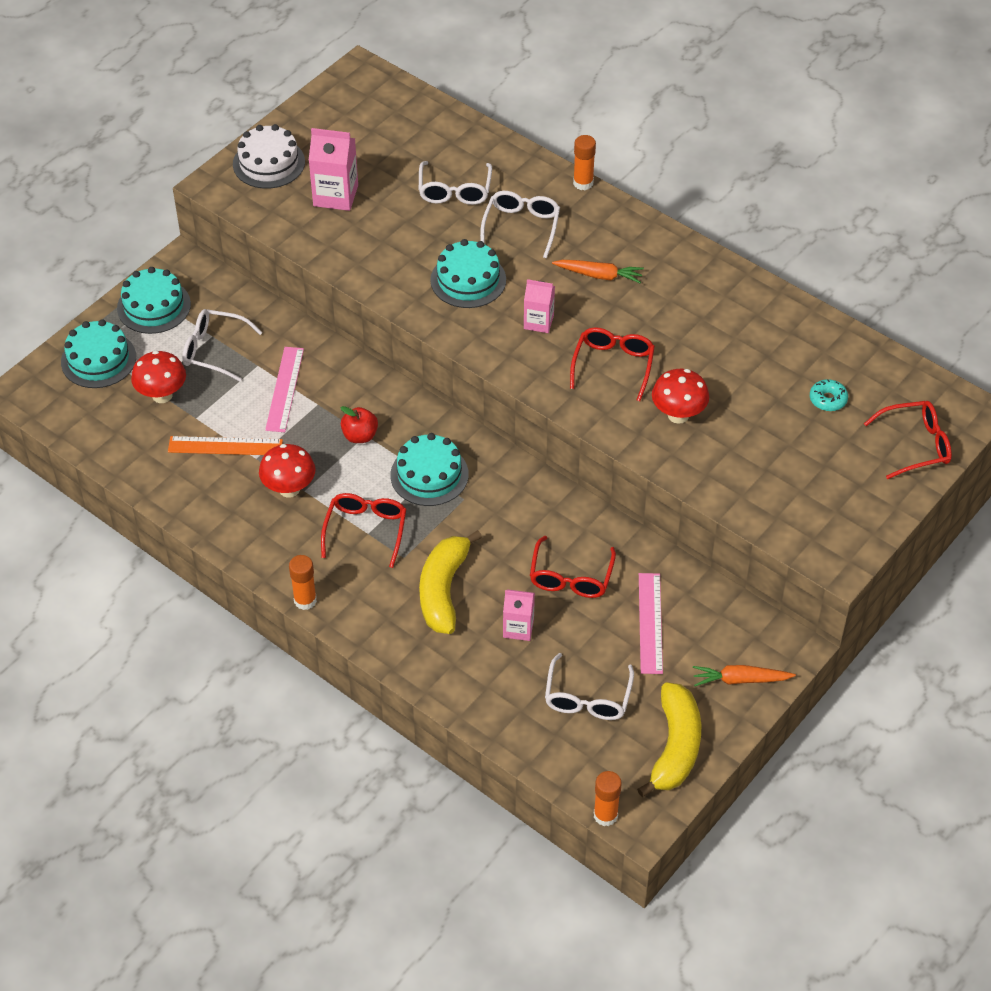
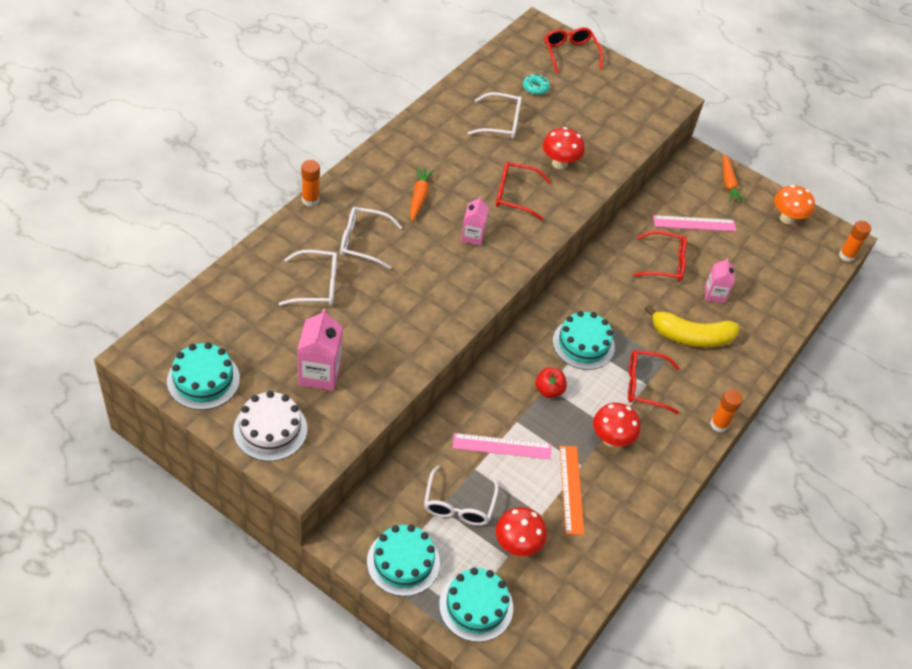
camera: 100 degrees left, 0 degrees up
turquoise cake [430,239,506,308] -> turquoise cake moved to [167,342,240,410]
white glasses [545,653,634,720] -> white glasses moved to [468,92,522,139]
yellow banana [637,682,701,797] -> orange mushroom [774,185,815,224]

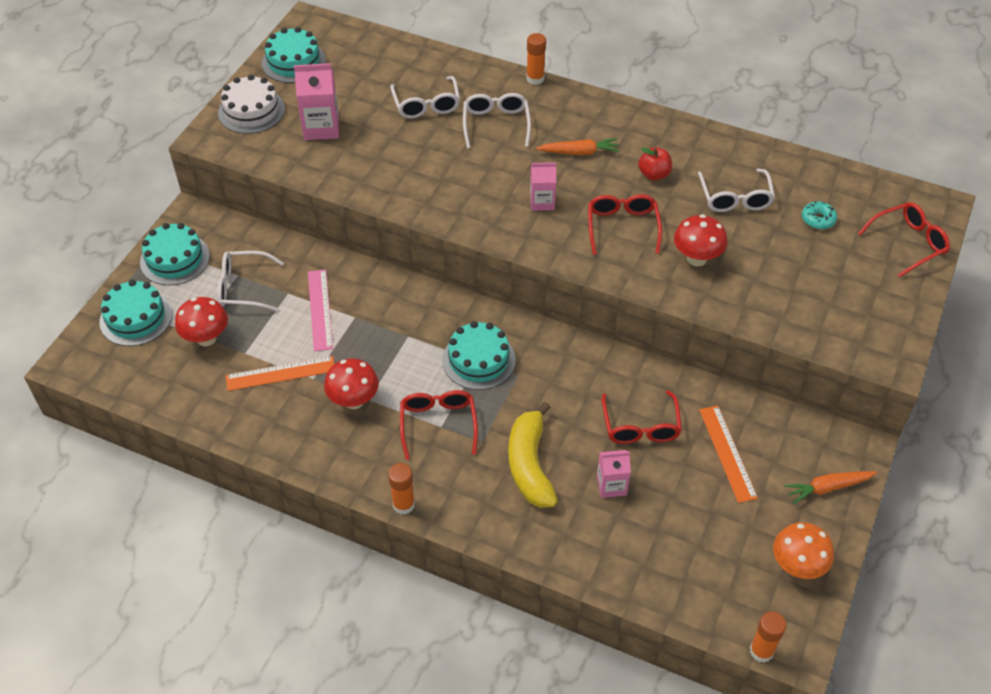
camera: 85 degrees right, 0 degrees up
red apple [535,367,567,398] -> red apple moved to [638,147,672,180]
pink ruler [653,215,736,231] -> orange ruler [699,405,758,503]

